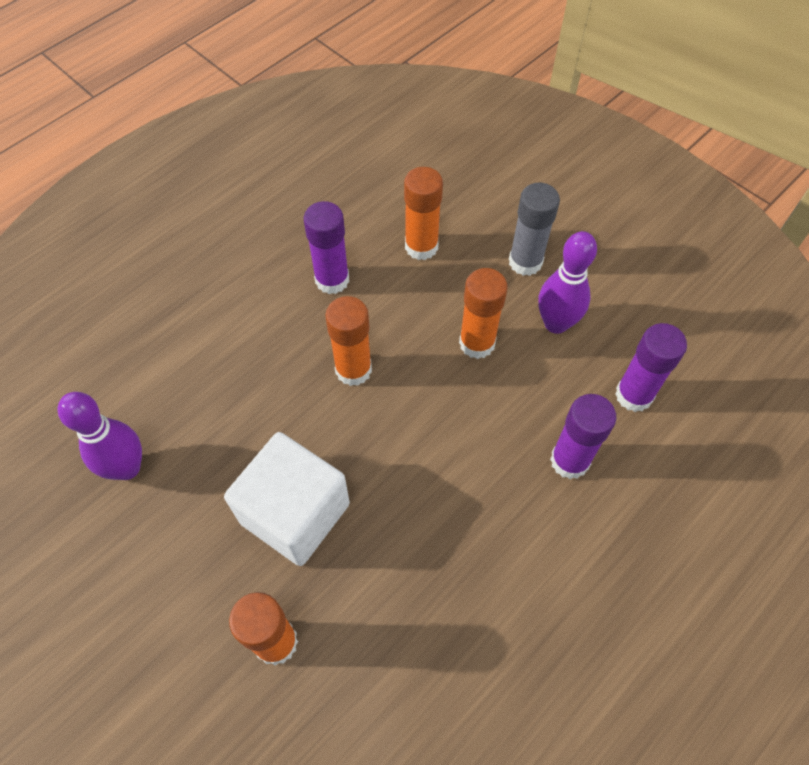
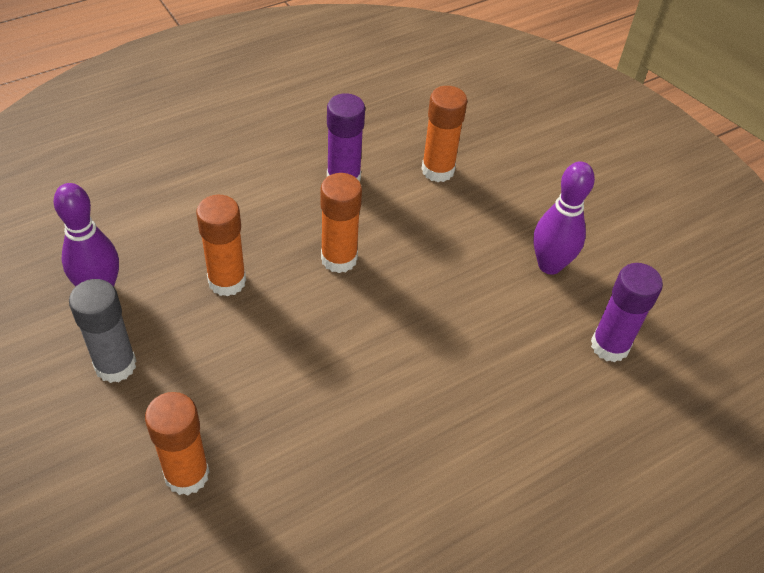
camera: 10 degrees right, 10 degrees down
white cube [224,432,350,566] -> none
orange glue stick [459,268,508,359] -> orange glue stick moved to [196,195,246,297]
grey glue stick [509,183,560,276] -> grey glue stick moved to [69,279,136,383]
purple glue stick [550,394,616,479] -> none

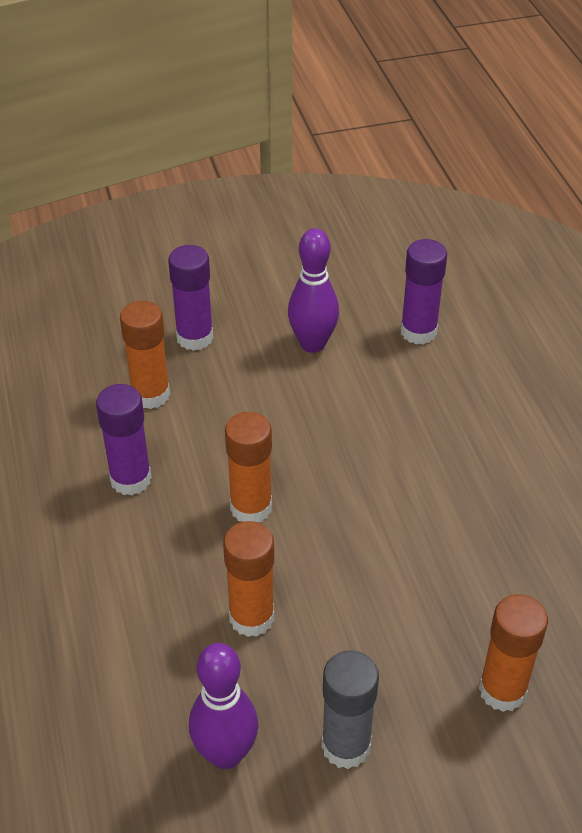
camera: 70 degrees left, 5 degrees down
none -> purple glue stick [168,245,213,351]

